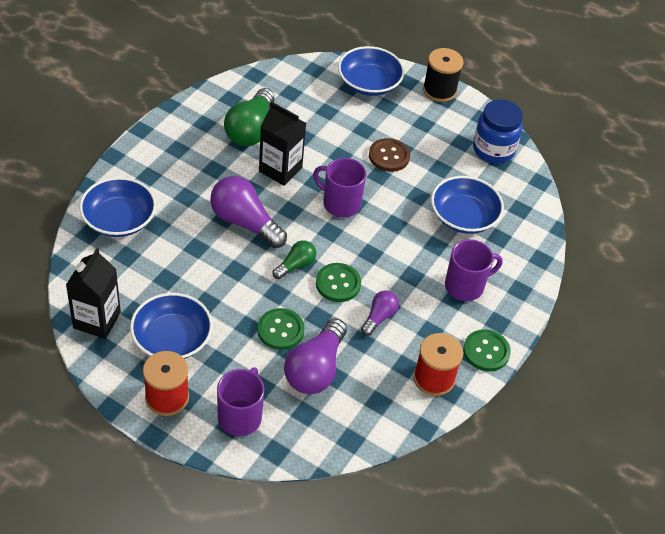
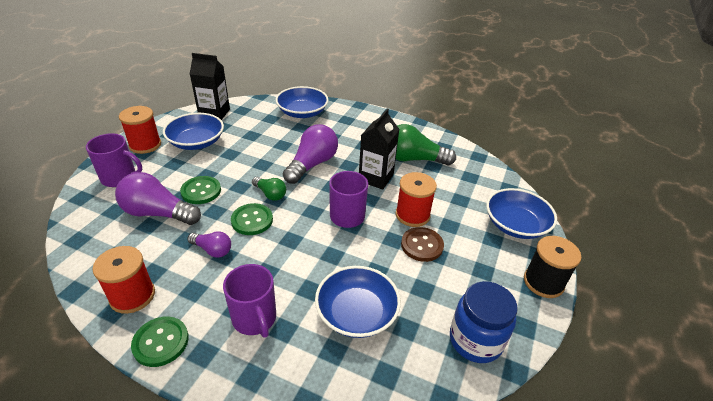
camera: 85 degrees right, 10 degrees down
none -> red spool [396,172,437,227]

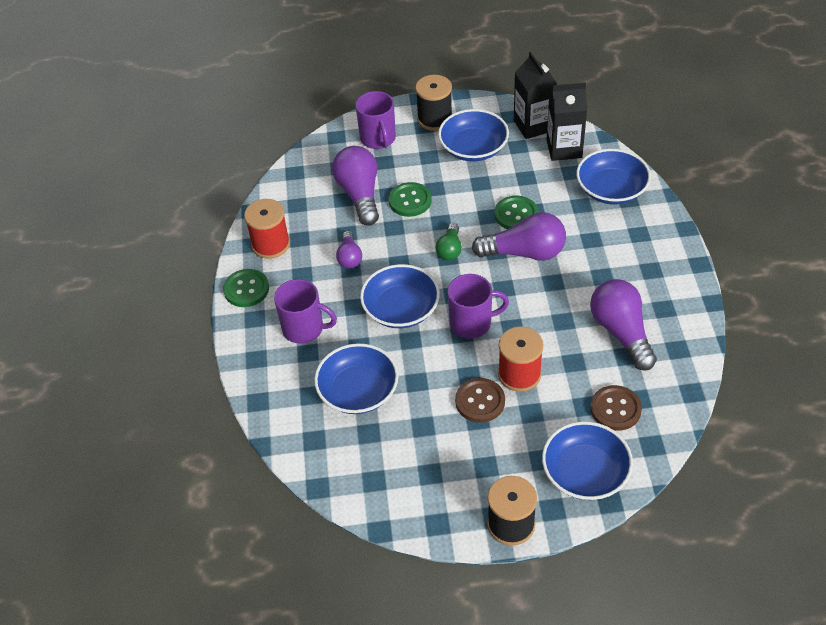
camera: 65 degrees right, 10 degrees up
red spool [119,106,161,154] -> black spool [415,75,452,131]
purple mug [223,264,276,338] -> purple mug turned 105 degrees counterclockwise [274,279,337,344]
green button [231,203,273,235] -> green button moved to [495,196,538,229]
black carton [359,109,399,190] -> black carton moved to [546,82,587,161]
green light bulb [396,124,456,166] -> purple light bulb [590,279,657,371]
blue jar [450,281,518,363] -> none
none -> blue bowl [360,264,440,328]
none -> brown button [590,385,642,431]

